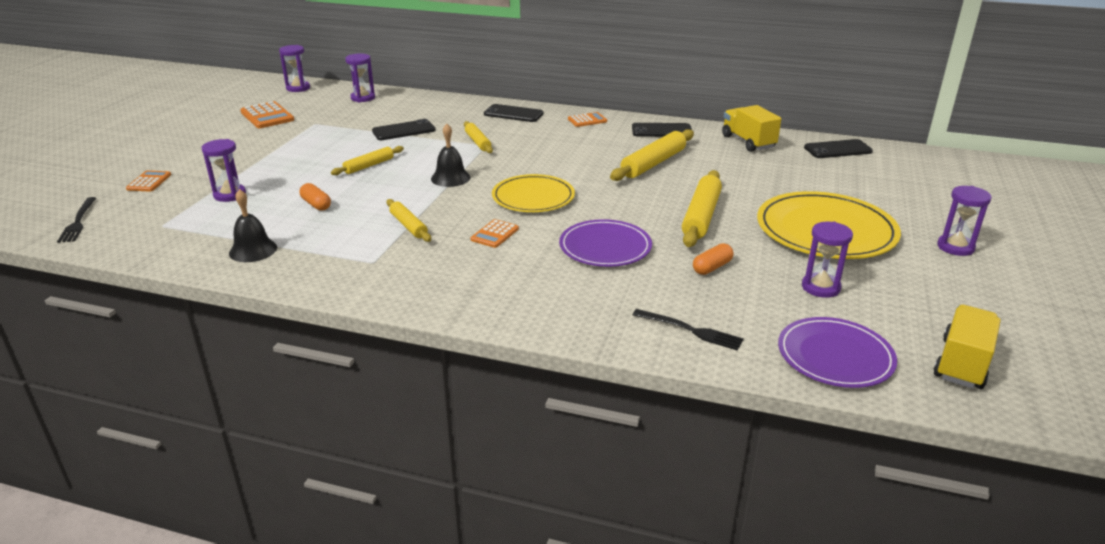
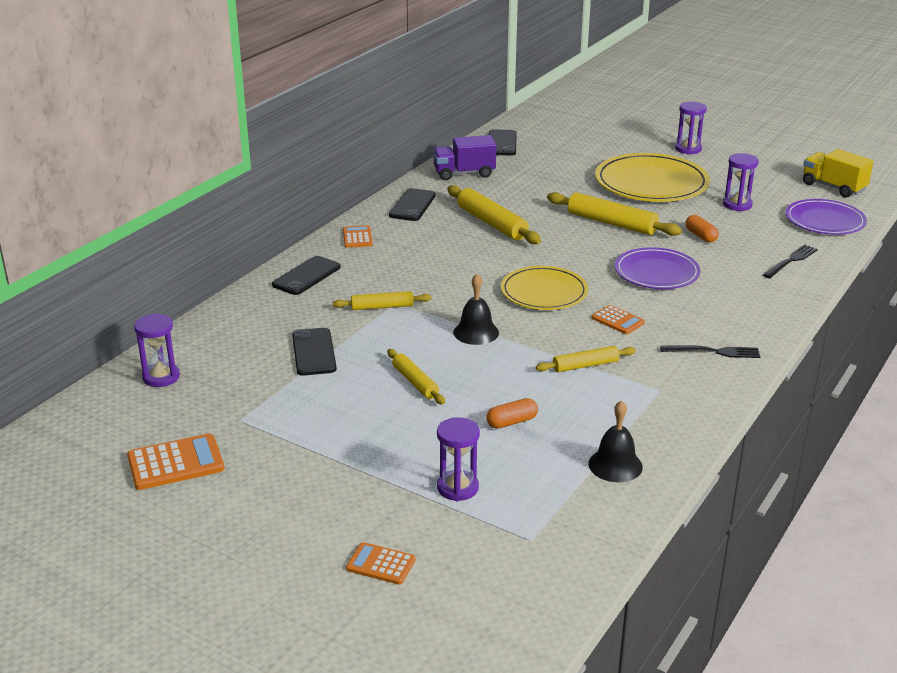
camera: 75 degrees left, 0 degrees up
black fork [57,197,96,243] -> black fork moved to [660,345,760,358]
purple hourglass [279,45,310,92] -> none
yellow truck [722,105,781,152] -> purple truck [433,135,496,180]

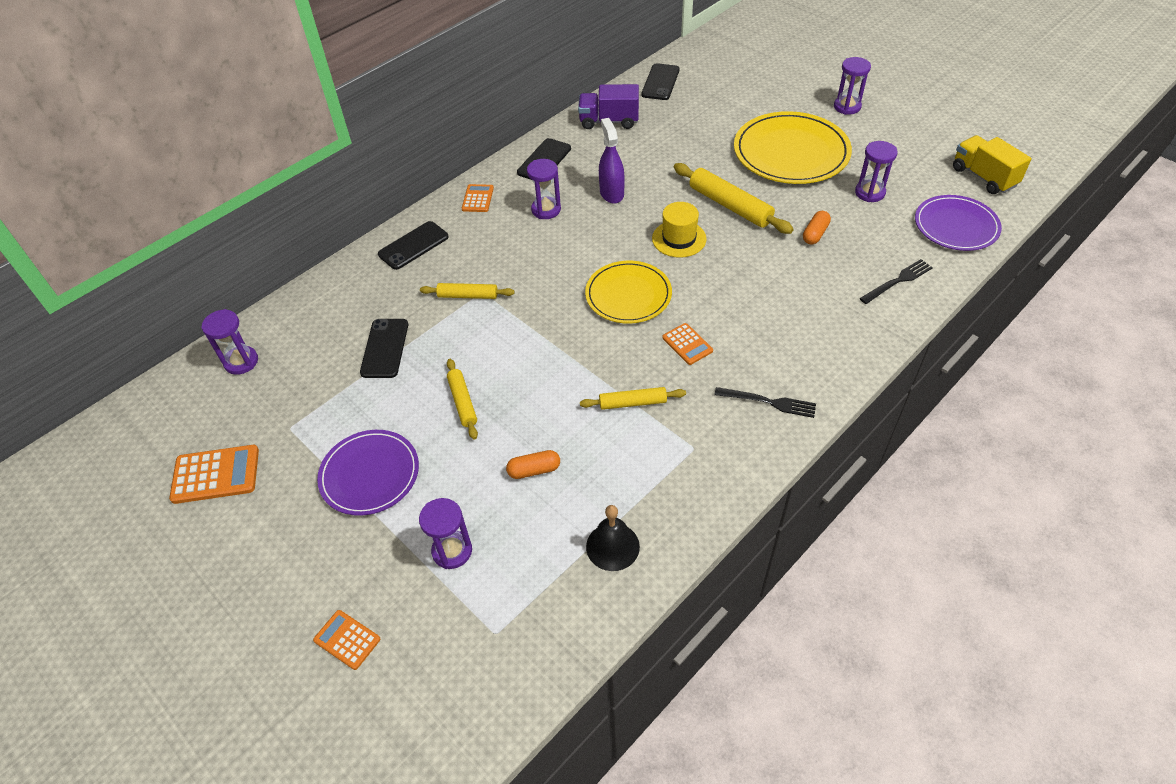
camera: 15 degrees right, 20 degrees up
yellow rolling pin [447,185,541,244] -> purple spray bottle [599,118,625,204]
black bell [453,274,499,345] -> none
purple plate [615,247,700,289] -> purple plate moved to [317,430,419,516]
orange capsule [685,215,719,242] -> orange capsule turned 45 degrees clockwise [803,211,831,245]
none -> purple hourglass [527,159,561,219]
none -> yellow hat [652,202,707,258]

